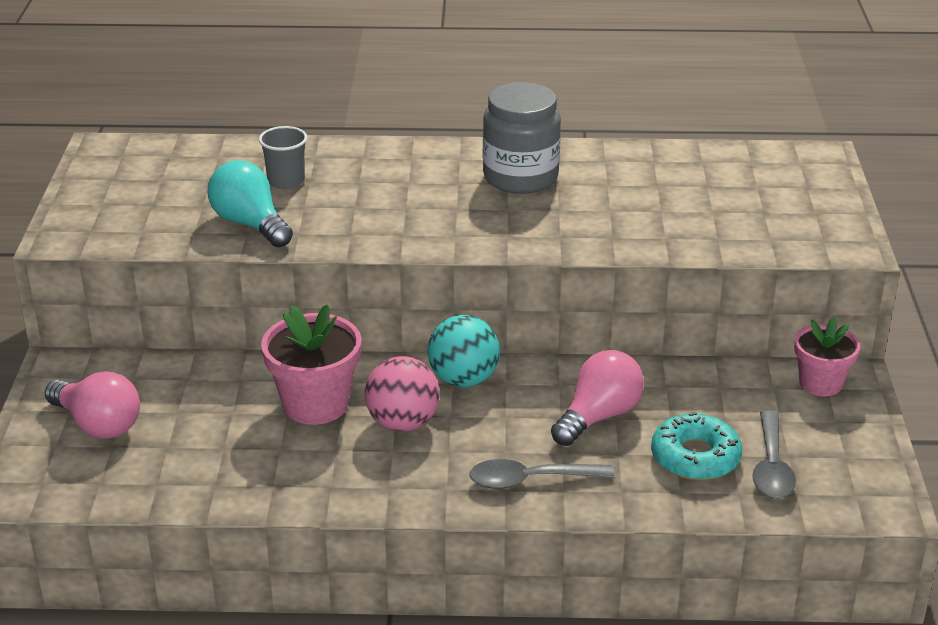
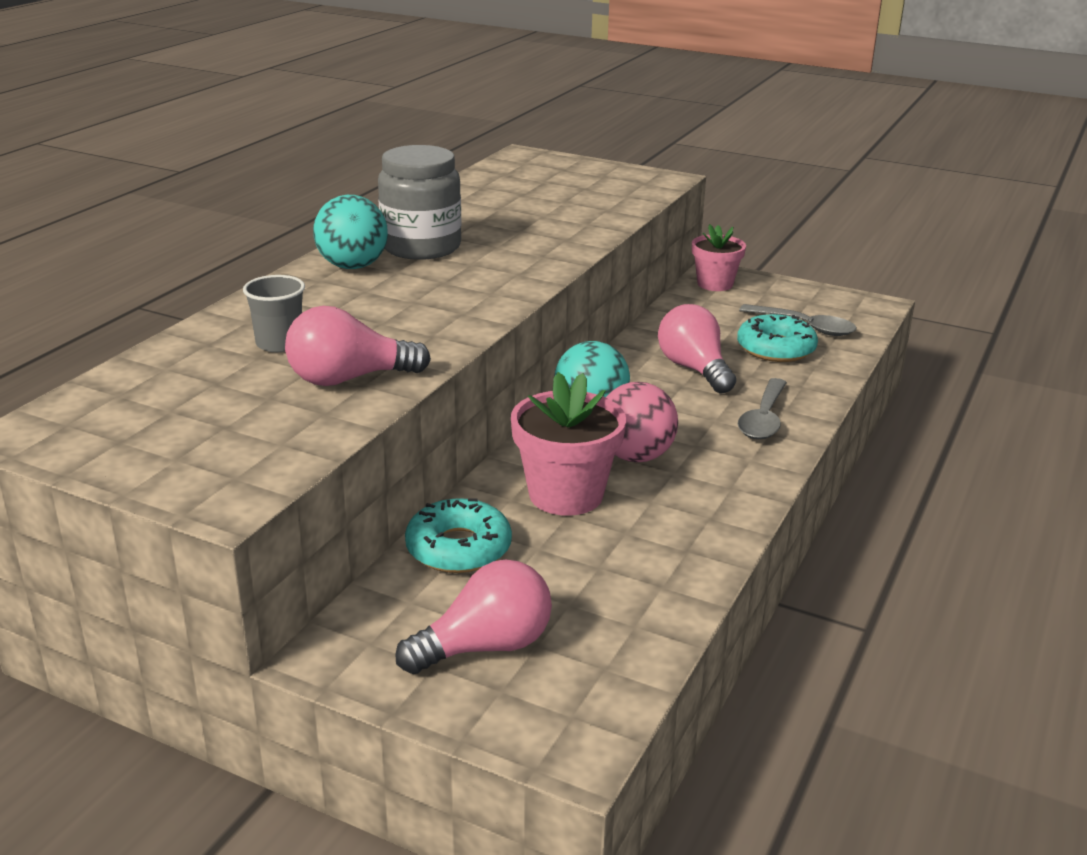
camera: 65 degrees left, 5 degrees down
turquoise light bulb [207,160,293,247] -> pink light bulb [285,306,431,386]
none -> turquoise ball [313,195,388,269]
none -> turquoise donut [405,498,512,573]

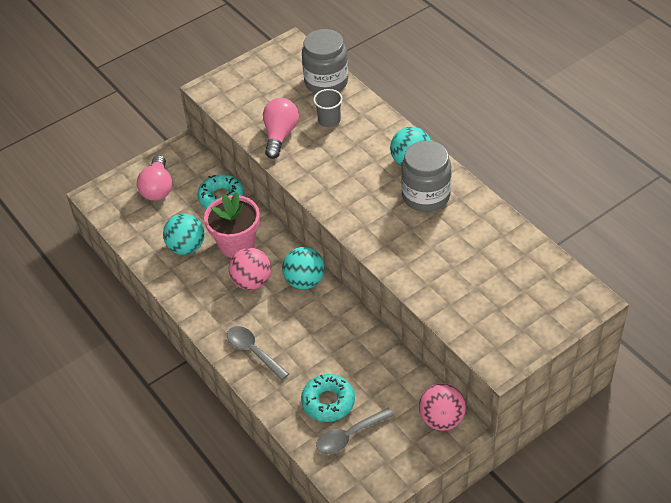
camera: 120 degrees right, 20 degrees up
pink light bulb [658,304,736,393] -> none
pink flower pot [692,224,746,291] -> pink ball [419,383,466,431]
none -> turquoise ball [163,214,205,255]
none -> grey jar [302,29,348,93]

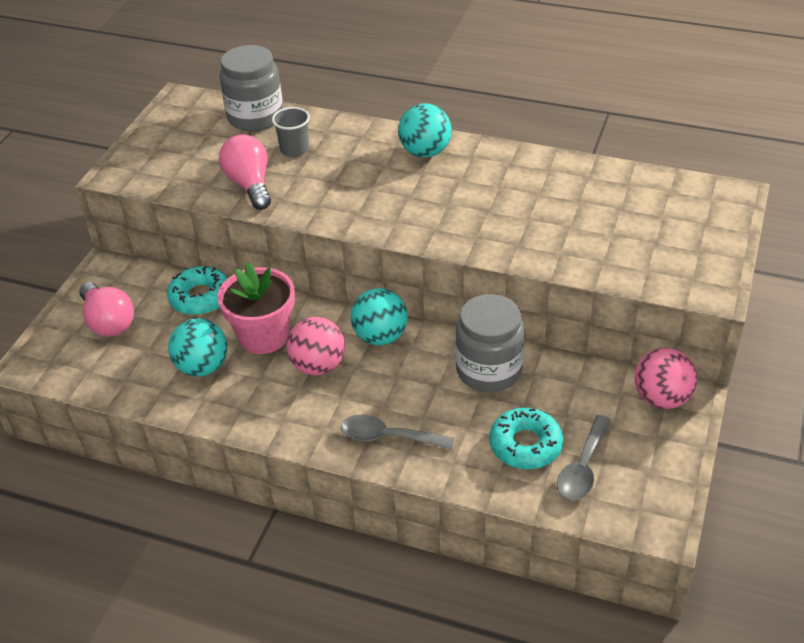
camera: 35 degrees left, 5 degrees down
grey jar [401,141,451,212] -> grey jar moved to [455,294,525,392]

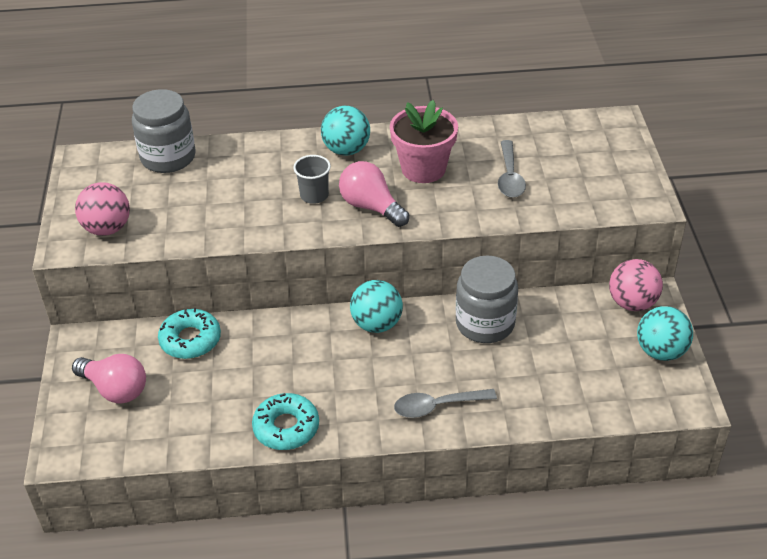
camera: 25 degrees left, 0 degrees up
turquoise ball [168,318,228,376] -> turquoise ball moved to [637,306,693,361]
pink flower pot [218,262,295,354] -> pink flower pot moved to [390,100,458,183]
pink light bulb [219,134,271,210] -> pink light bulb moved to [339,161,409,227]
grey cup [272,107,310,157] -> grey cup moved to [293,155,331,204]
pink ball [286,317,345,375] -> pink ball moved to [75,182,130,236]
turquoise donut [489,408,563,469] -> turquoise donut moved to [252,393,319,450]
grey spoon [557,415,611,500] -> grey spoon moved to [498,140,526,198]

